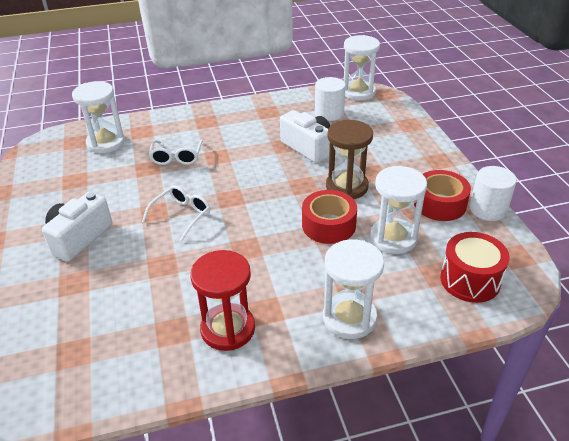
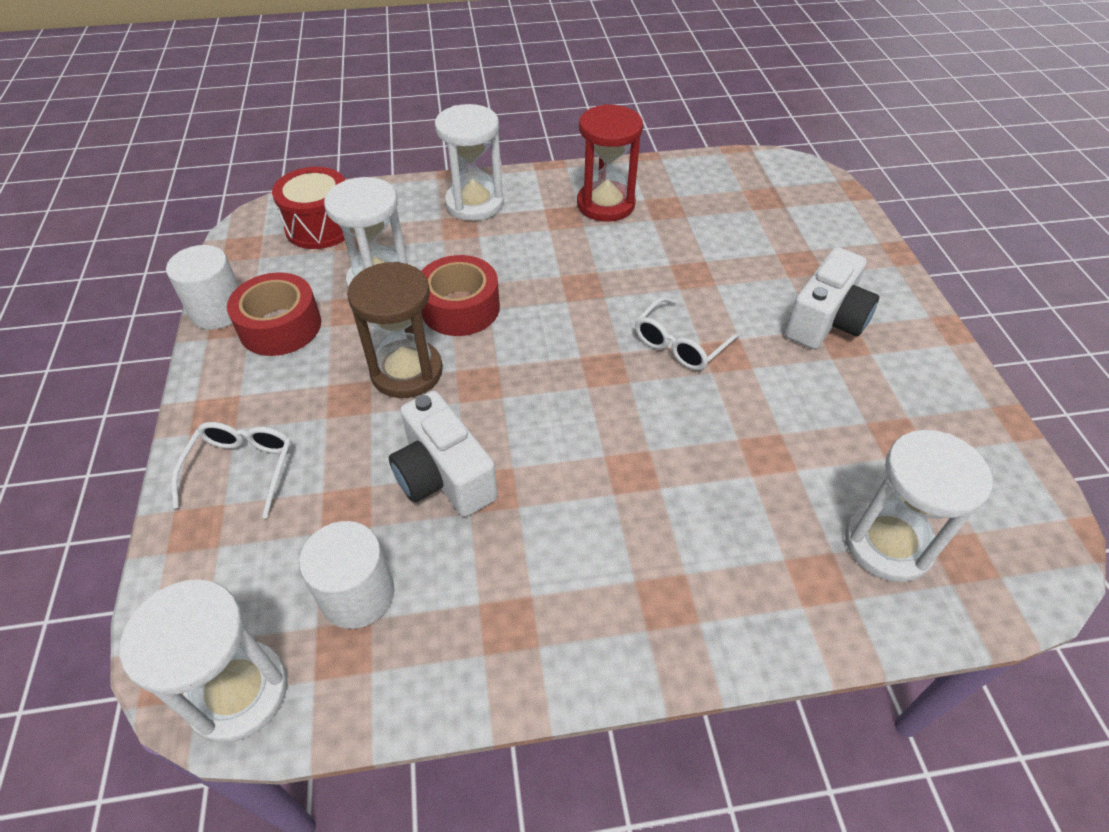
camera: 175 degrees left, 10 degrees up
white glasses [149,140,203,165] -> white glasses moved to [171,422,292,518]

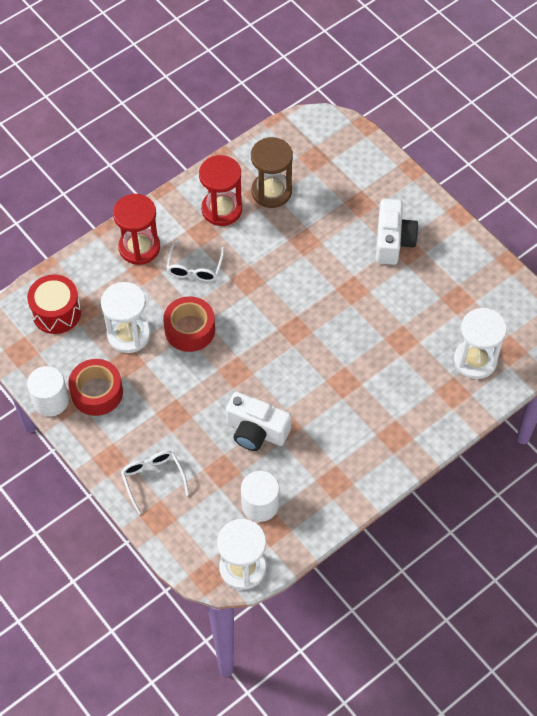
camera: 30 degrees left, 10 degrees up
brown hourglass [347,262,443,398] -> brown hourglass moved to [251,137,293,208]
white hourglass [435,104,504,221] -> red hourglass [113,194,160,265]
white glasses [635,297,740,370] -> white glasses moved to [166,240,224,282]

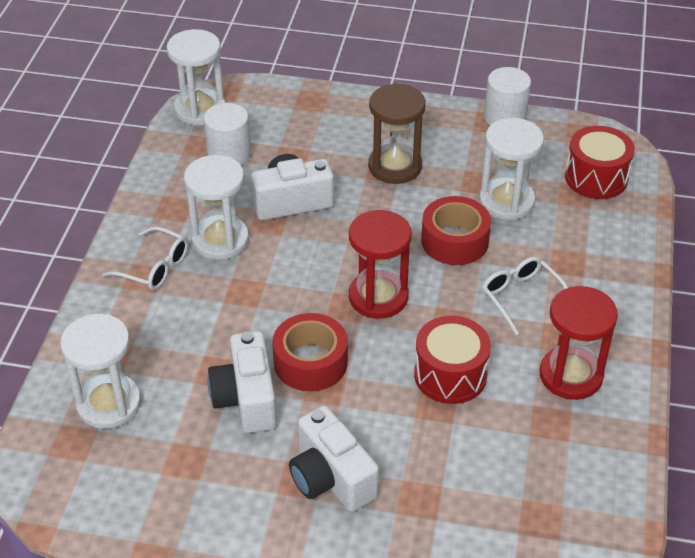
camera: 140 degrees right, 15 degrees down
red tape [68,359,123,416] -> red tape moved to [272,313,348,391]
red hourglass [113,194,160,265] -> red hourglass moved to [349,210,412,319]
white glasses [121,450,189,514] -> white glasses moved to [102,226,188,290]
brown hourglass [251,137,293,208] -> brown hourglass moved to [368,83,426,184]
none -> white hourglass [184,155,249,260]
none -> white camera [208,331,277,433]
none -> red drum [414,316,491,404]

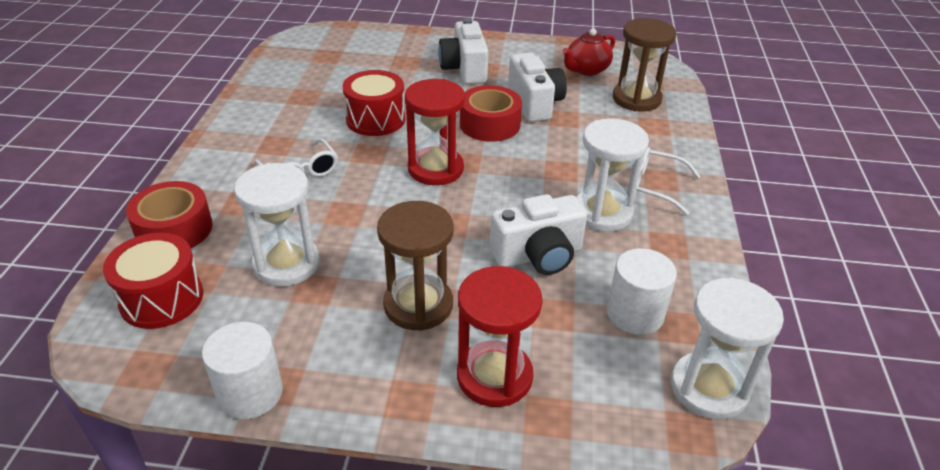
camera: 175 degrees right, 5 degrees down
white hourglass [60,314,141,429] -> brown hourglass [613,18,676,112]
white camera [289,406,379,512] -> white camera turned 150 degrees counterclockwise [438,19,489,84]
red tape [421,196,491,265] -> red tape moved to [126,181,213,248]
red hourglass [540,286,618,400] -> red hourglass moved to [457,266,542,407]
none -> red teapot [562,28,615,76]

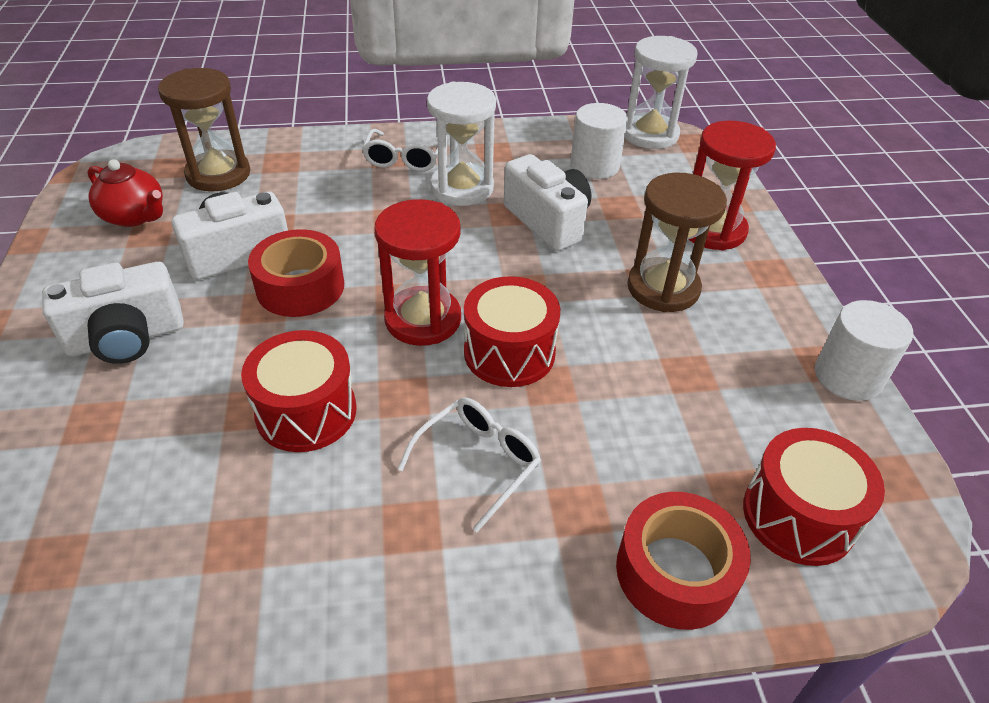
camera: 105 degrees left, 5 degrees up
white hourglass [234,163,320,286] -> none
none -> red drum [464,276,560,387]

